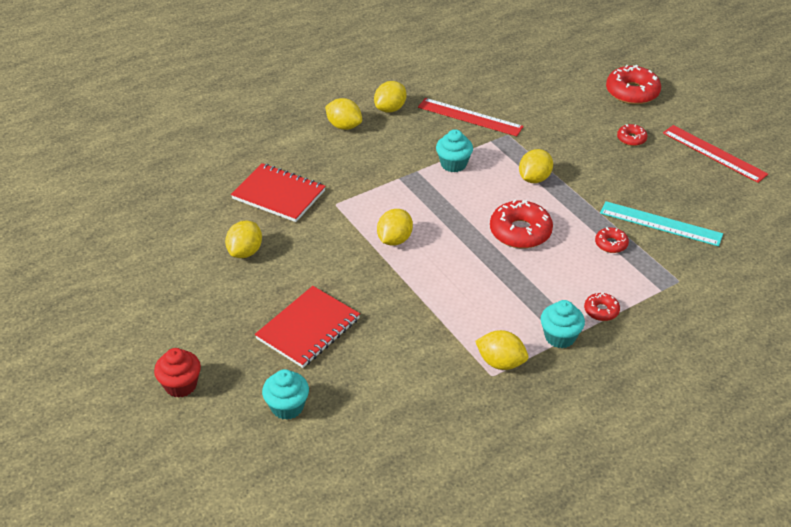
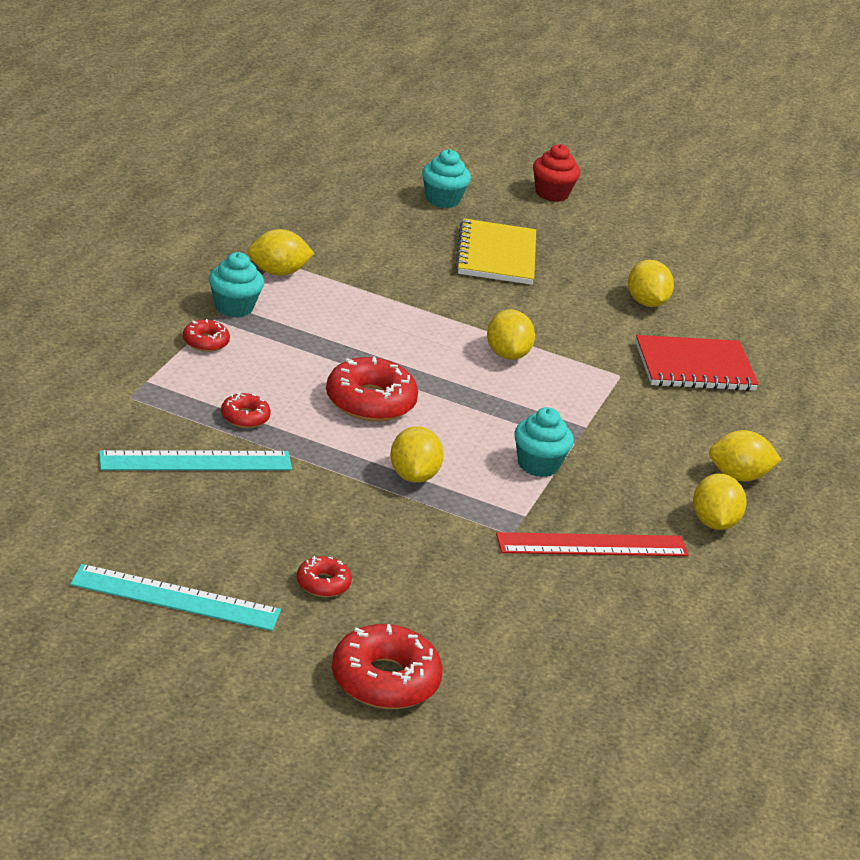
camera: 140 degrees right, 10 degrees down
red notebook [255,286,360,368] -> yellow notebook [455,219,536,285]
red ruler [663,125,768,183] -> turquoise ruler [70,564,281,631]

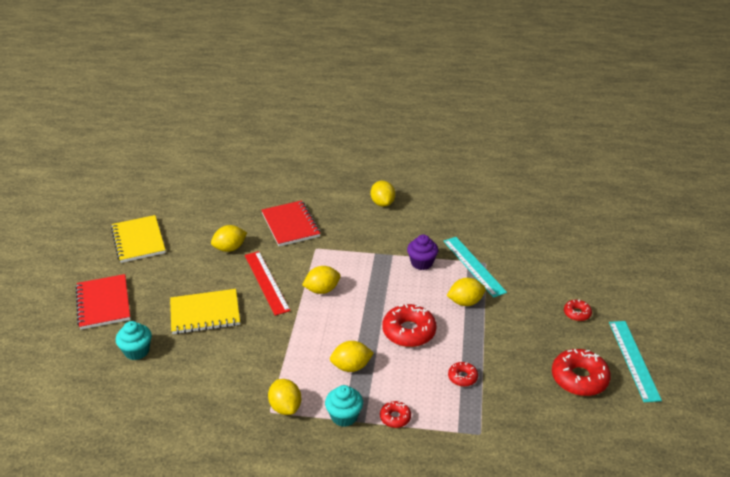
camera: 100 degrees left, 5 degrees up
turquoise ruler [99,450,292,470] -> turquoise ruler moved to [443,237,507,298]
red donut [332,624,443,709] -> red donut moved to [552,349,611,396]
red ruler [496,532,689,556] -> red ruler moved to [245,251,290,316]
turquoise cupcake [514,407,574,477] -> purple cupcake [407,235,438,270]
red cupcake [533,144,580,202] -> red notebook [75,274,131,330]
yellow lemon [693,474,747,530] -> yellow lemon moved to [330,341,374,372]
none -> yellow notebook [111,215,166,263]

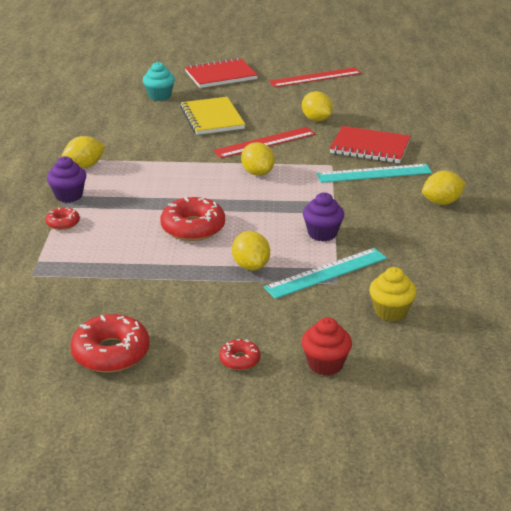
camera: 85 degrees right, 5 degrees down
yellow notebook [111,215,166,263] -> red ruler [269,67,361,87]
red notebook [261,200,320,246] -> red notebook turned 45 degrees clockwise [330,126,411,163]
turquoise cupcake [325,385,363,427] -> purple cupcake [47,156,86,203]
yellow lemon [330,341,374,372] -> none
red donut [448,362,478,387] -> none
turquoise ruler [609,321,662,402] -> turquoise ruler moved to [317,164,432,183]
none -> red cupcake [301,317,352,376]
none -> yellow cupcake [369,267,417,322]

